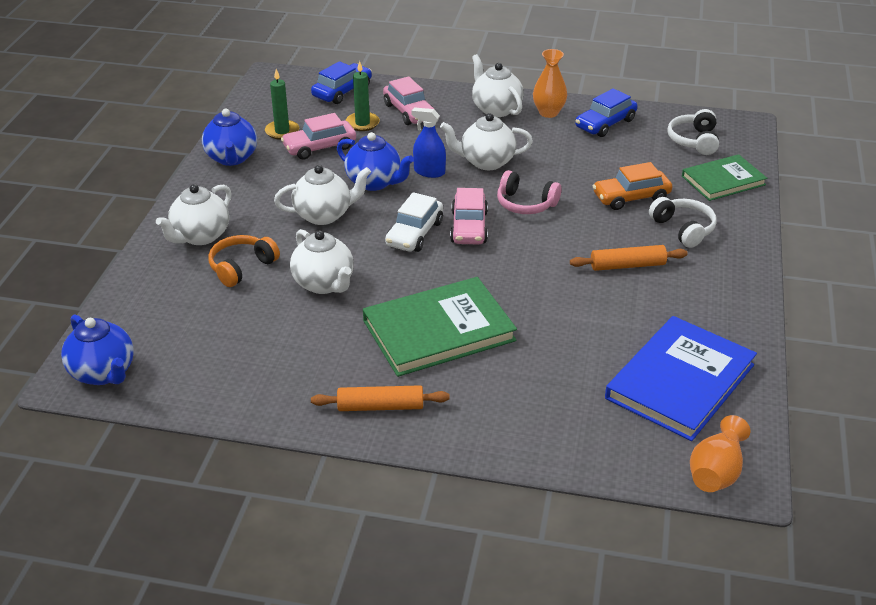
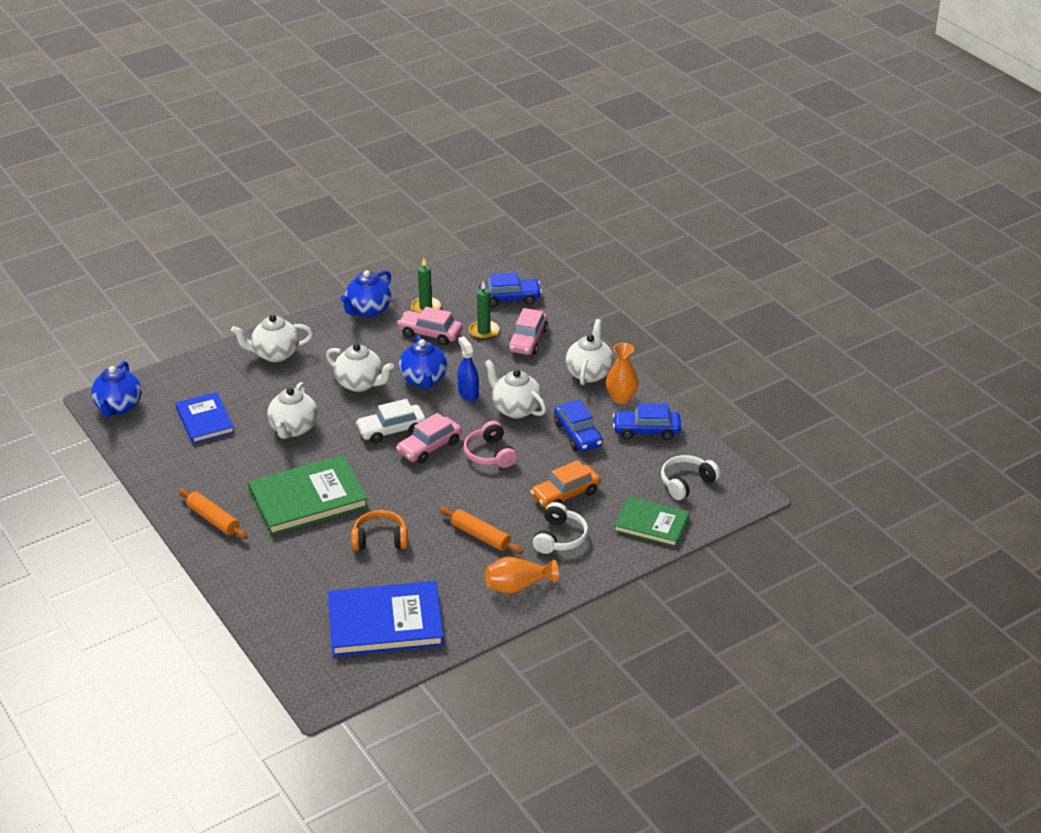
camera: 45 degrees right, 0 degrees up
orange headphones [208,235,280,287] -> orange headphones moved to [351,510,408,551]
green book [363,277,517,377] -> green book turned 45 degrees counterclockwise [248,455,368,536]
orange car [593,162,672,210] -> orange car turned 60 degrees counterclockwise [530,460,601,508]
orange vase [690,415,750,492] -> orange vase moved to [485,557,559,594]
none -> blue book [176,392,235,444]
none -> blue car [554,400,603,452]

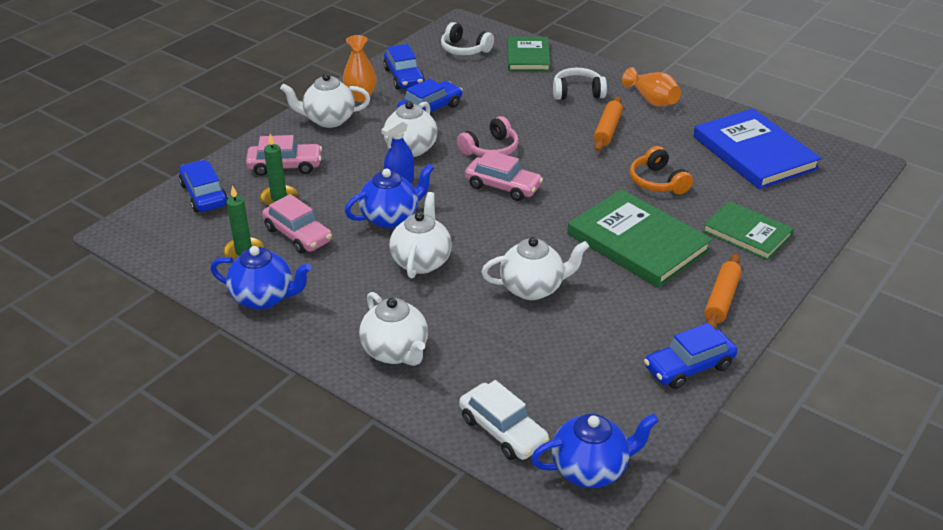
camera: 110 degrees left, 0 degrees up
blue book [176,392,235,444] -> none
white car [356,399,426,443] -> white car moved to [459,380,549,460]
pink car [397,307,463,345] -> pink car turned 45 degrees counterclockwise [262,194,332,254]
orange car [530,460,601,508] -> none
none -> blue car [644,323,737,389]
none -> green book [703,201,794,260]

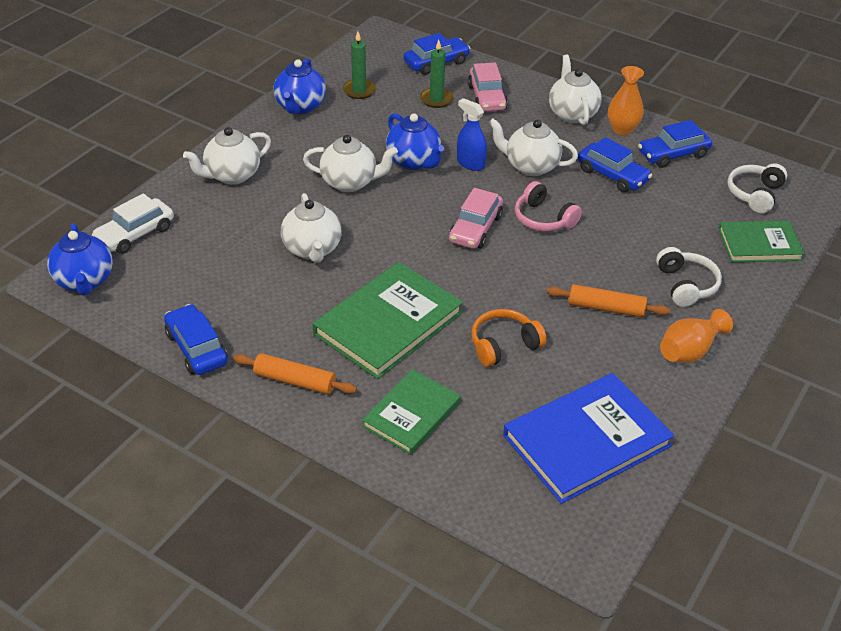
camera: 85 degrees right, 5 degrees up
pink car [262,194,332,254] -> none

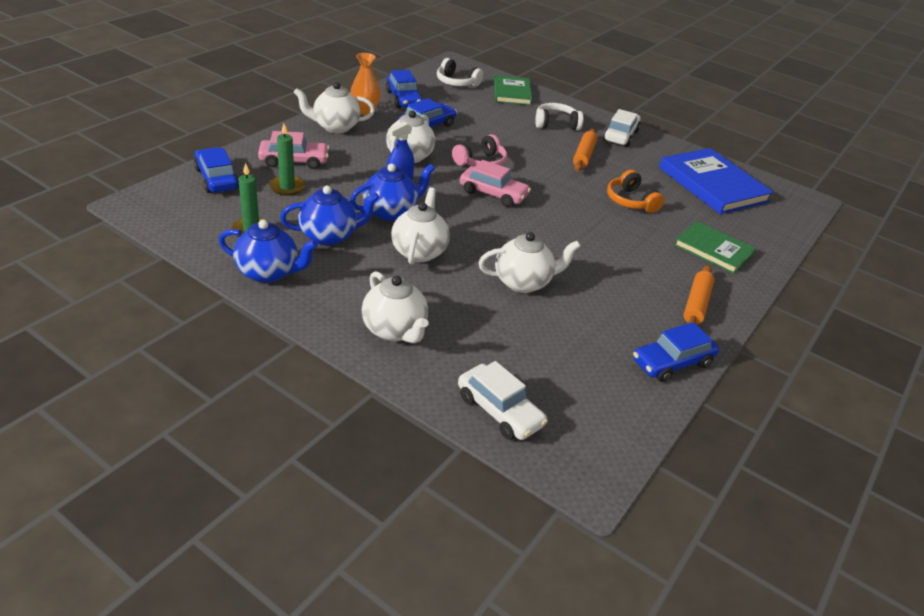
camera: 90 degrees left, 5 degrees down
blue teapot [47,223,113,296] -> blue teapot moved to [280,186,379,246]
green book [312,262,463,379] -> none
orange vase [660,309,733,363] -> white car [603,109,641,147]

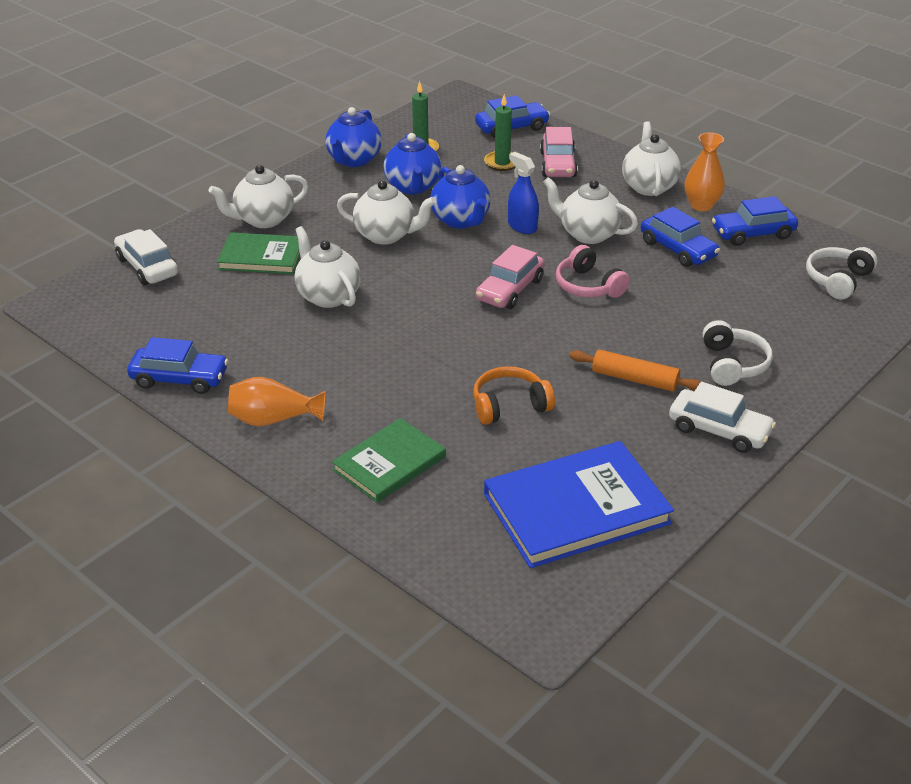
camera: 100 degrees right, 0 degrees up
white car [458,361,548,440] -> white car turned 90 degrees clockwise [114,229,178,285]
white teapot [478,232,580,293] -> white teapot turned 150 degrees clockwise [295,226,361,308]
green book [494,75,532,105] -> green book moved to [217,232,300,274]
blue car [633,322,719,382] -> blue car turned 120 degrees clockwise [127,337,229,394]
orange rolling pin [684,265,714,325] -> orange vase [228,377,325,426]

